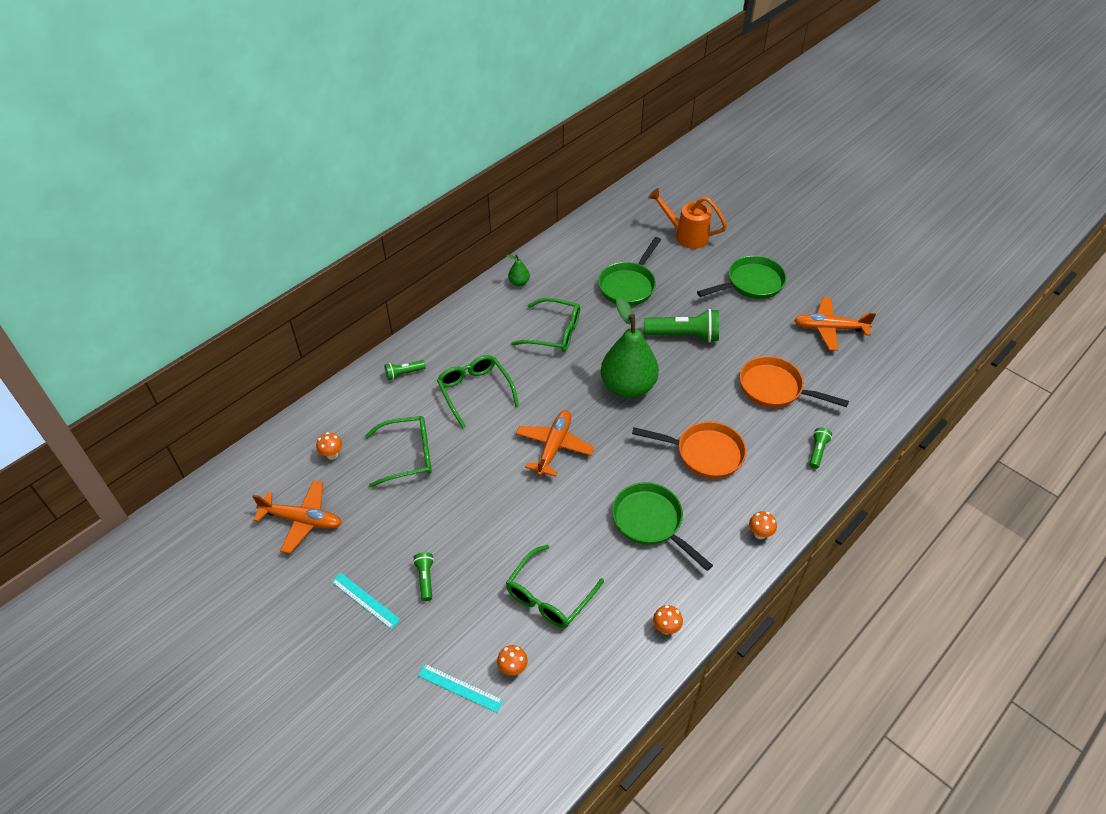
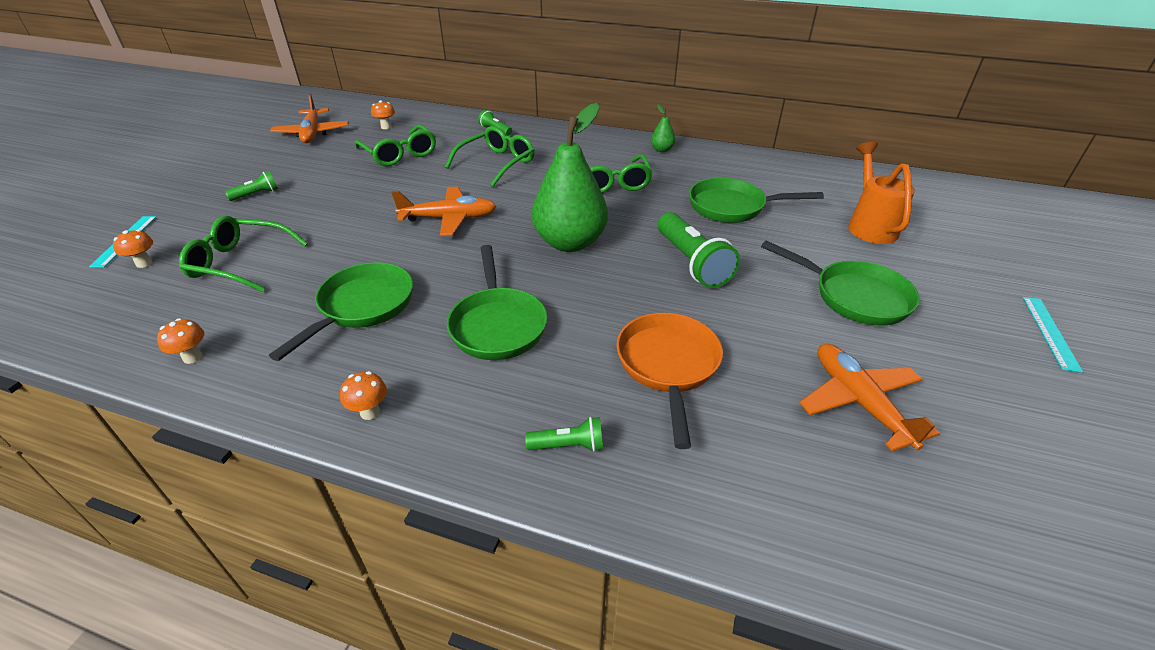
camera: 65 degrees right, 10 degrees down
turquoise ruler [331,573,401,629] -> turquoise ruler moved to [1022,297,1083,373]
orange pan [632,422,746,479] -> green pan [447,245,547,360]

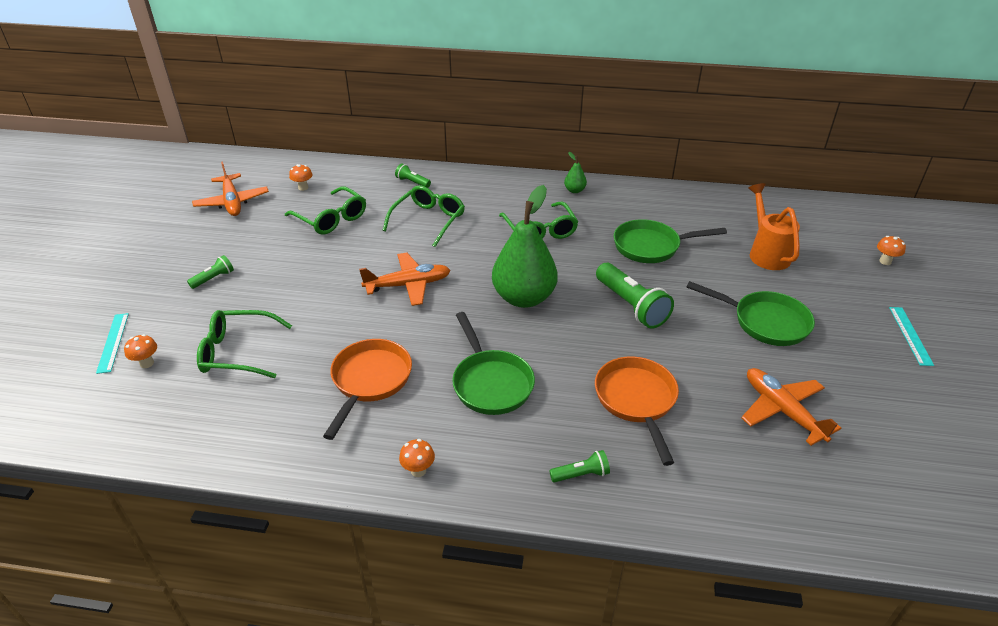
camera: 10 degrees left, 0 degrees up
orange mushroom [157,318,204,364] -> orange mushroom moved to [877,236,906,265]
green pan [269,262,413,361] -> orange pan [323,339,412,440]

